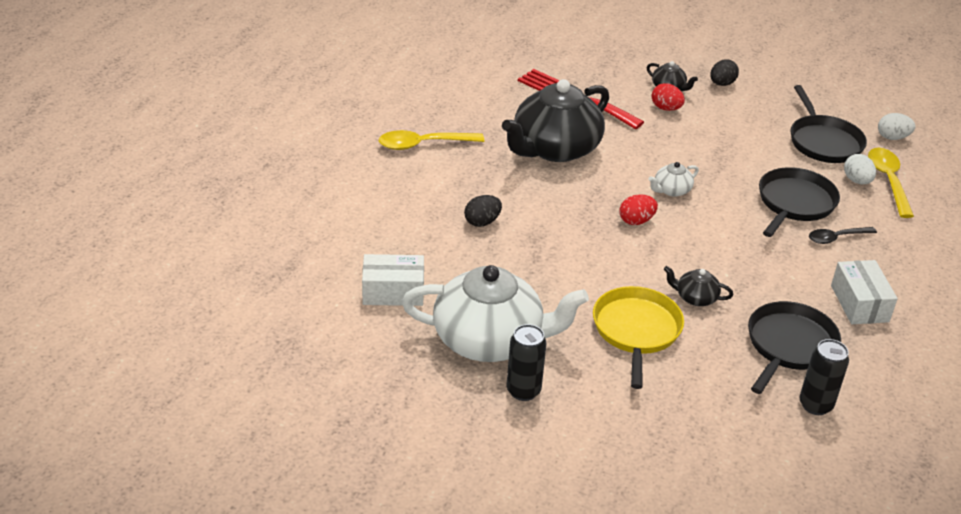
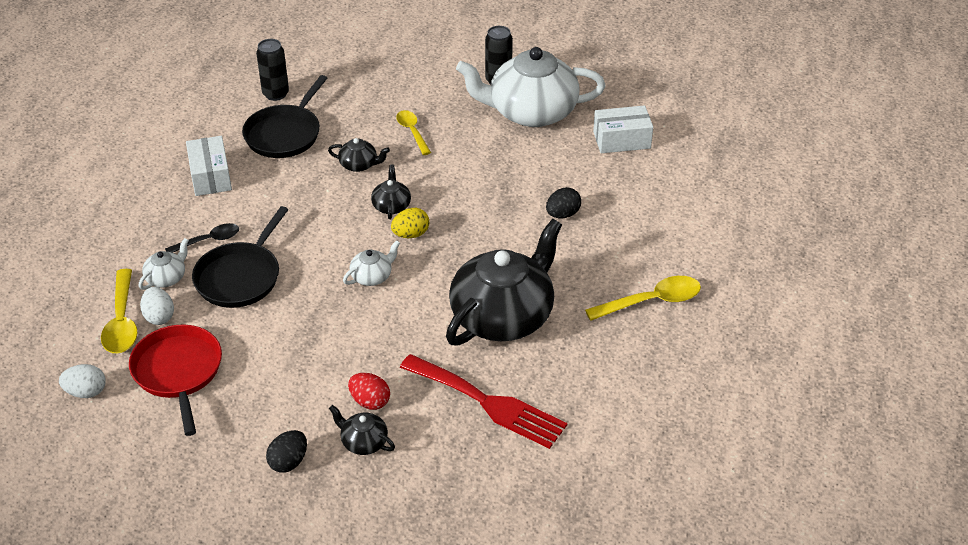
camera: 175 degrees right, 5 degrees up
yellow pan [593,286,684,389] -> yellow spoon [396,110,431,155]
red egg [619,194,658,225] -> yellow egg [391,208,429,238]
black pan [790,85,867,163] -> red pan [129,325,222,436]
none -> white teapot [139,238,189,290]
none -> black teapot [371,165,411,219]

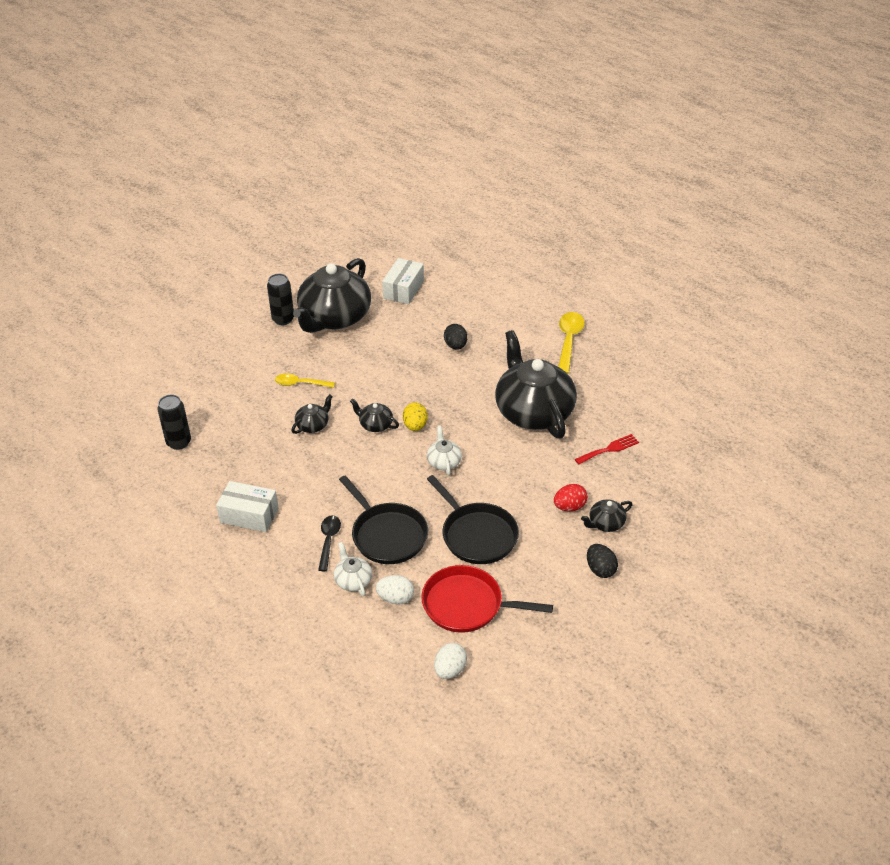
camera: 60 degrees left, 0 degrees up
yellow spoon [101,269,138,353] -> none
black pan [242,75,327,158] -> black pan moved to [427,475,519,564]
red fork [400,354,567,449] -> red fork [575,434,639,465], size x0.51
white teapot [456,47,606,127] -> black teapot [293,258,371,333]

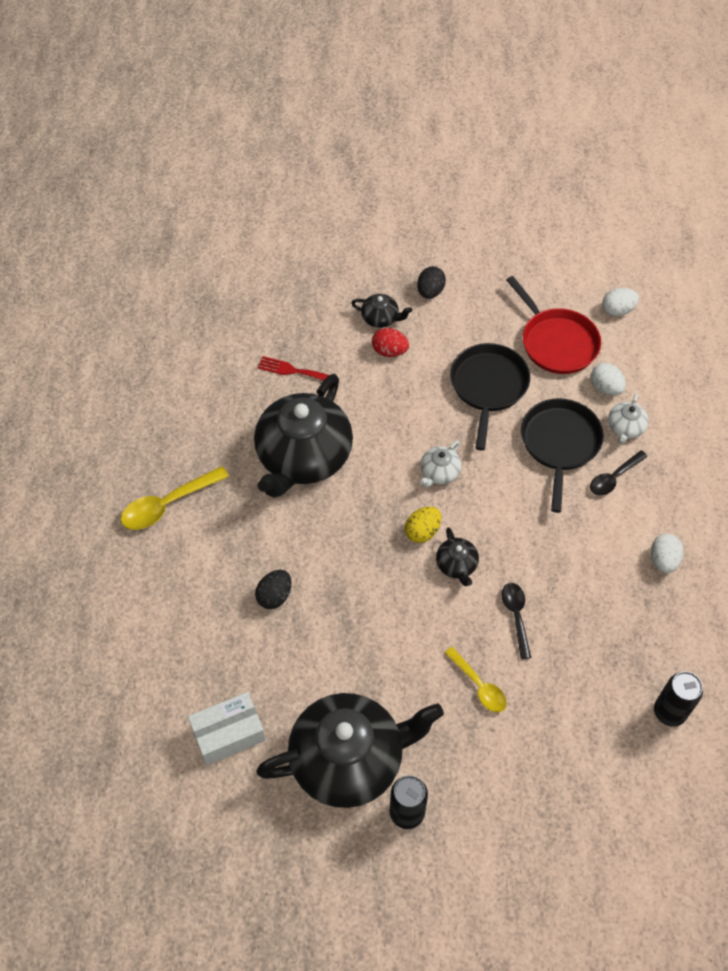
camera: 135 degrees left, 15 degrees up
white box [216,481,279,532] -> white egg [651,534,683,573]
black teapot [291,394,333,434] -> black spoon [501,583,531,659]

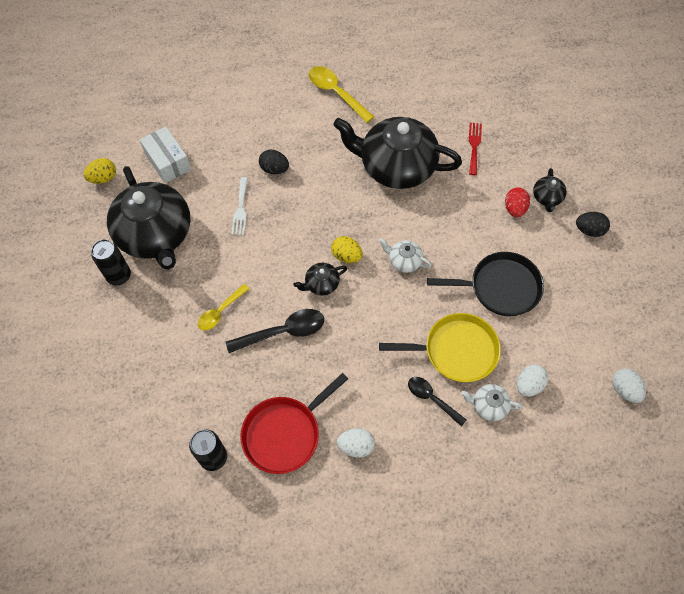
camera: 80 degrees right, 5 degrees up
black spoon [501,583,531,659] -> black spoon [226,309,324,353], size x1.52
red pan [507,276,601,374] -> red pan moved to [240,373,348,474]
black pan [521,398,604,513] -> yellow pan [379,313,501,382]
none -> yellow egg [83,158,116,184]
none -> white fork [231,177,248,235]

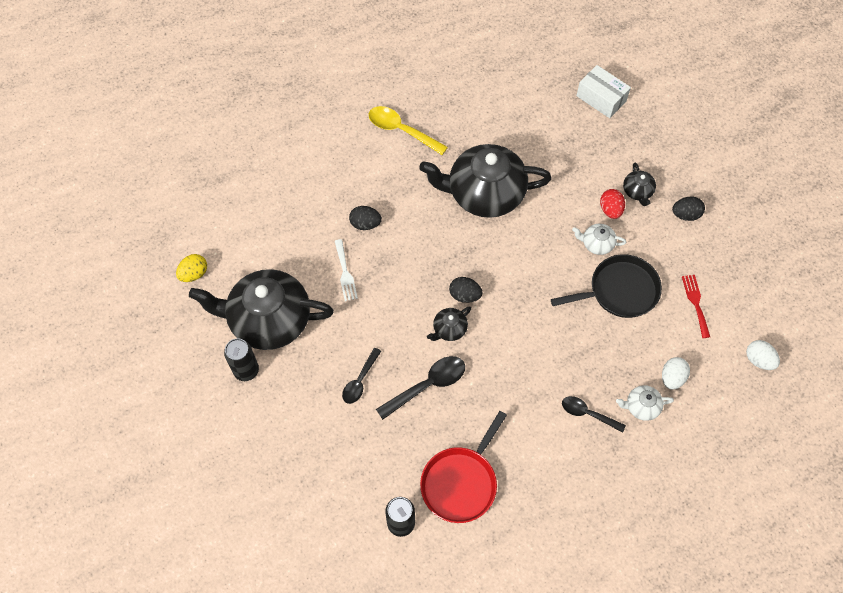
camera: 15 degrees left, 0 degrees up
black teapot [107,166,190,270] -> black teapot turned 135 degrees clockwise [189,269,334,350]
white box [140,126,191,183] -> white box moved to [576,65,631,118]
yellow spoon [198,284,250,330] -> black spoon [342,348,381,404]
yellow egg [331,236,363,263] -> black egg [449,277,483,303]
white egg [337,429,375,458] -> none
white teapot [379,238,432,273] -> white teapot moved to [572,224,626,255]
yellow pan [379,313,501,382] -> none
red fork [469,123,482,175] -> red fork moved to [682,275,710,338]

